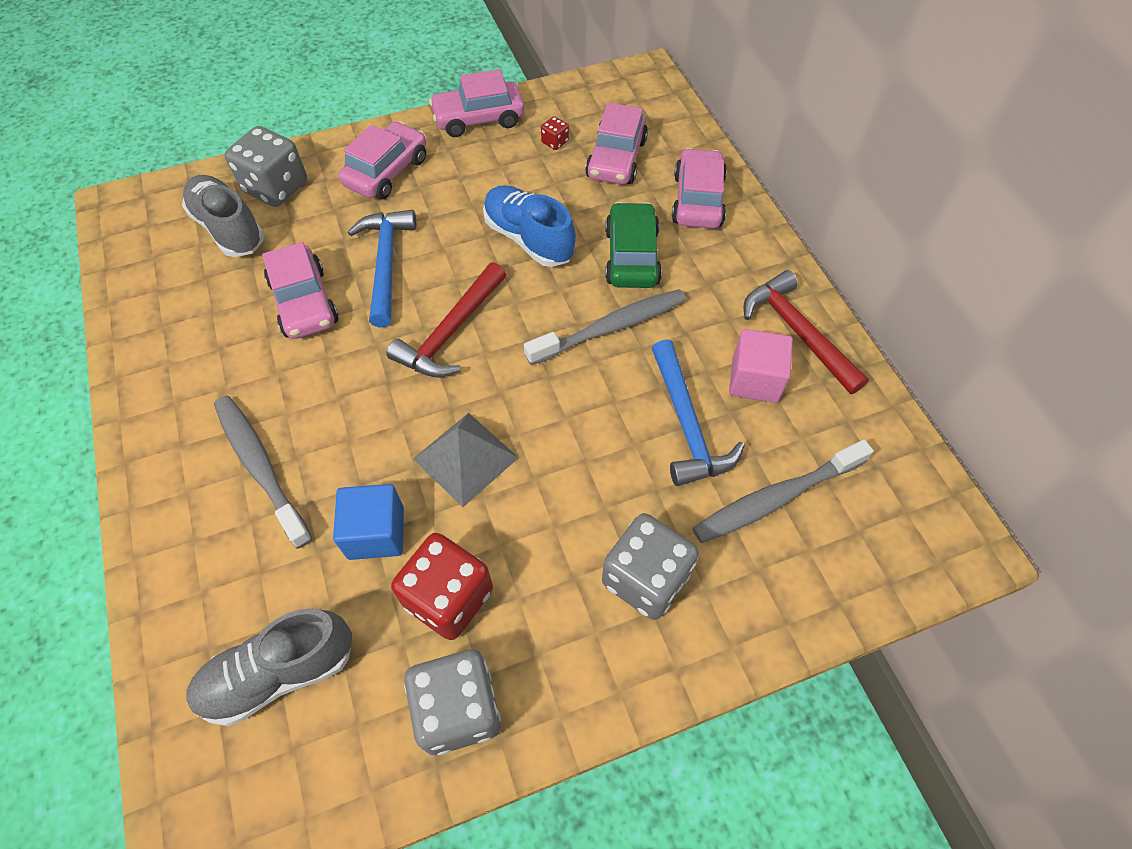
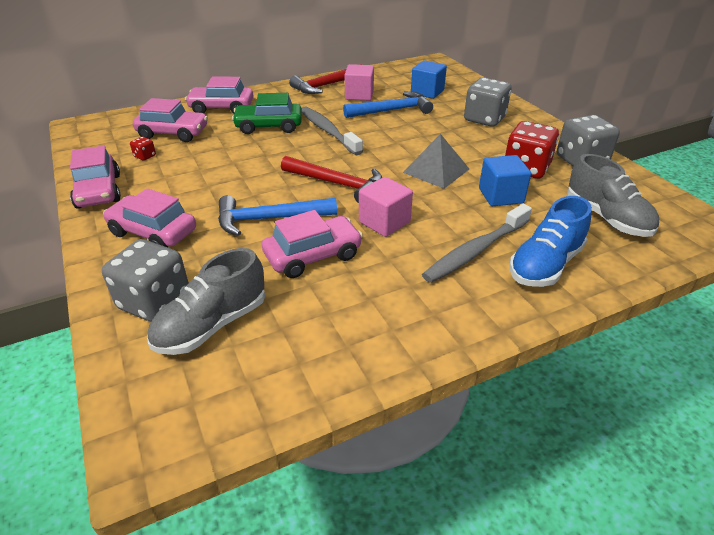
camera: 95 degrees left, 20 degrees down
blue shoe [483,185,576,267] -> blue shoe moved to [509,196,592,287]
grey toothbrush [693,440,874,543] -> blue cube [411,60,447,99]
none -> pink cube [359,177,413,237]

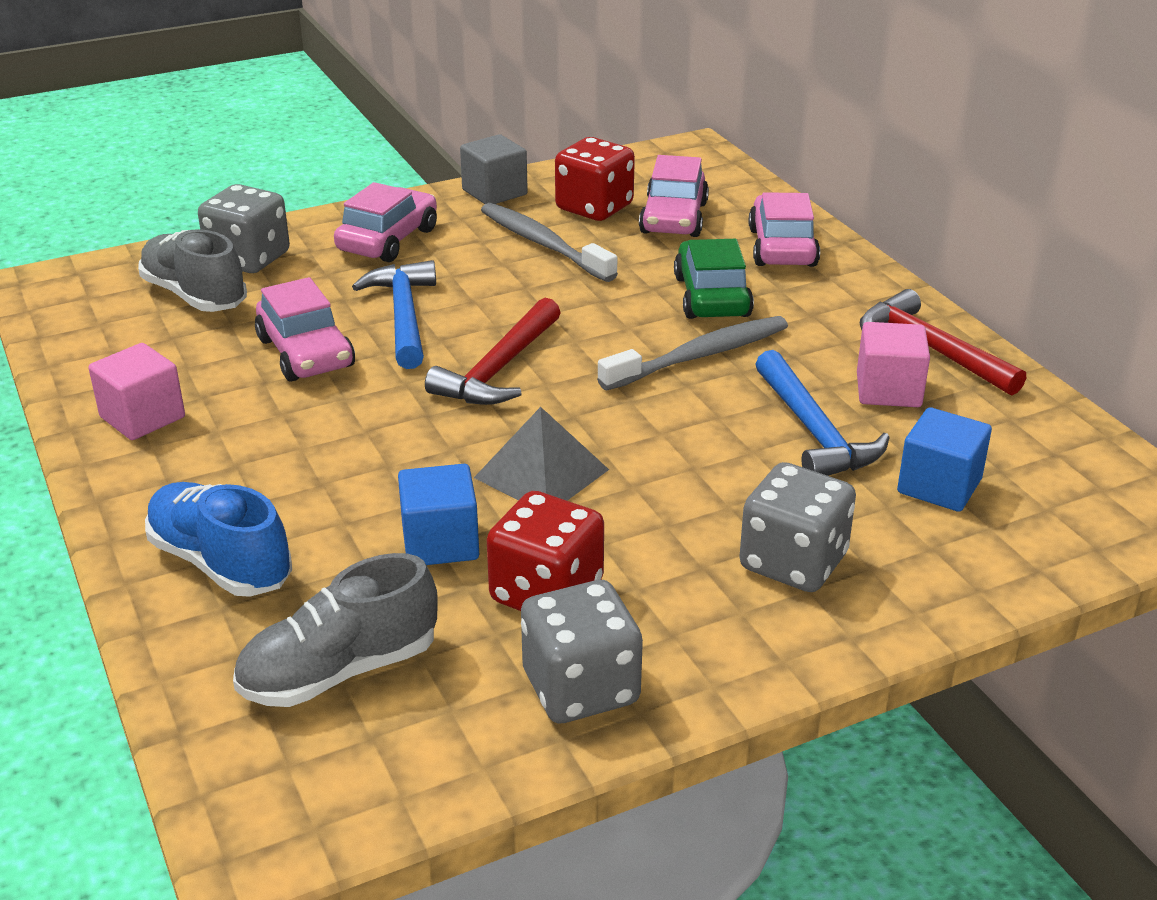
camera: 90 degrees right, 5 degrees down
pink car [70,146,121,209] -> grey cube [460,134,528,204]
red dice [130,137,156,161] -> red dice [555,137,635,221], size x2.30
pink cube [359,177,413,237] -> pink cube moved to [89,343,185,440]
grey toothbrush [422,204,532,283] -> grey toothbrush moved to [481,203,618,282]

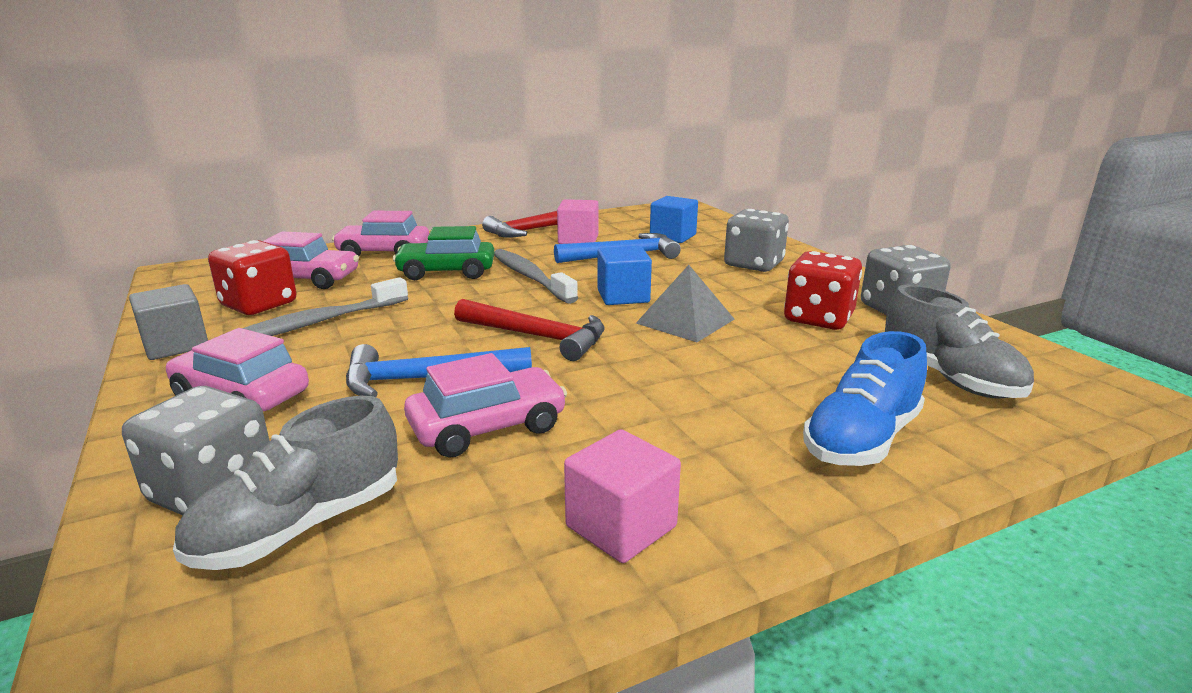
camera: 90 degrees left, 10 degrees down
blue cube [398,464,479,565] -> blue cube moved to [597,246,652,305]

